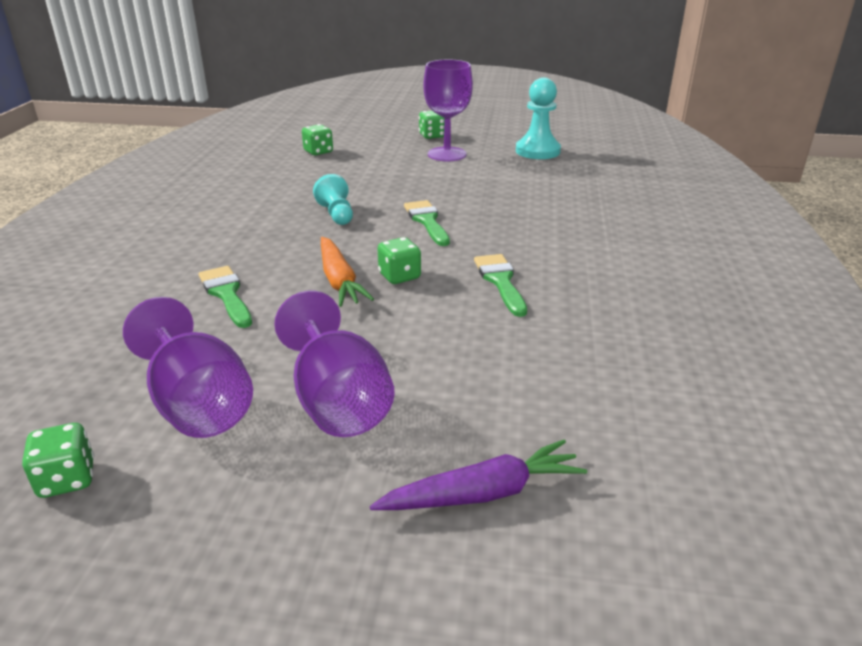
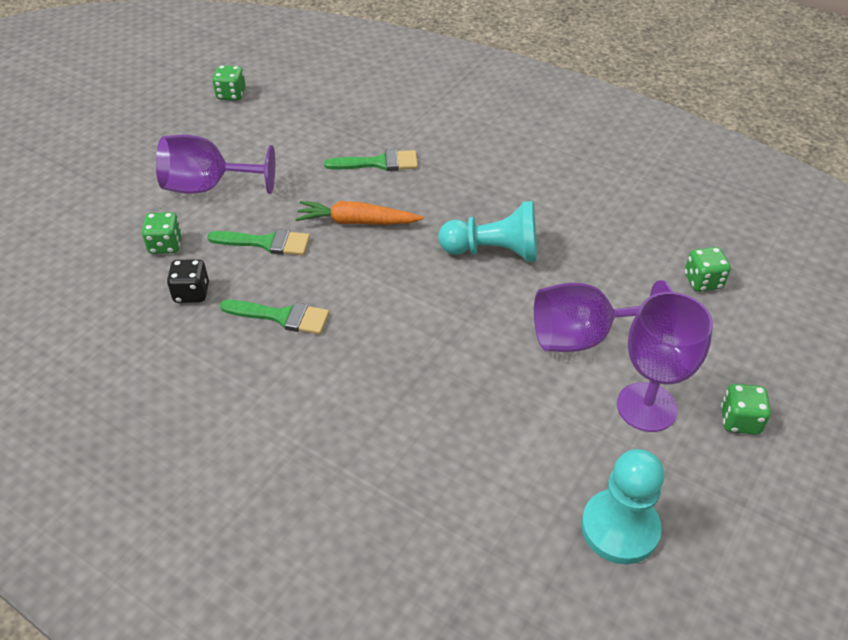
camera: 115 degrees right, 15 degrees up
purple goblet [123,297,253,438] -> purple goblet moved to [534,280,673,352]
turquoise pawn [313,174,353,225] -> turquoise pawn [438,201,537,262], size x1.54
purple carrot [370,440,587,510] -> none
green dice [378,237,421,284] -> green dice moved to [142,212,182,254]
green brush [404,200,450,246] -> green brush moved to [207,229,310,255]
none -> black dice [167,259,209,303]

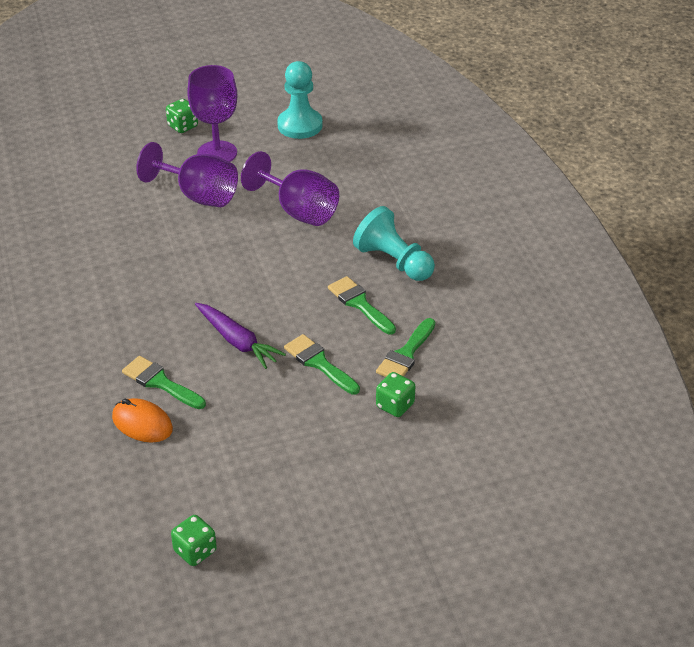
camera: 140 degrees left, 5 degrees down
purple goblet [156,135,275,194] -> purple goblet moved to [241,151,339,226]
black dice [167,259,209,303] -> green brush [376,318,435,377]
orange carrot [295,201,424,225] -> purple carrot [195,303,286,369]
turquoise pawn [438,201,537,262] -> turquoise pawn moved to [353,206,435,281]
green dice [685,247,731,292] -> none
none -> orange mouse [112,398,173,443]

